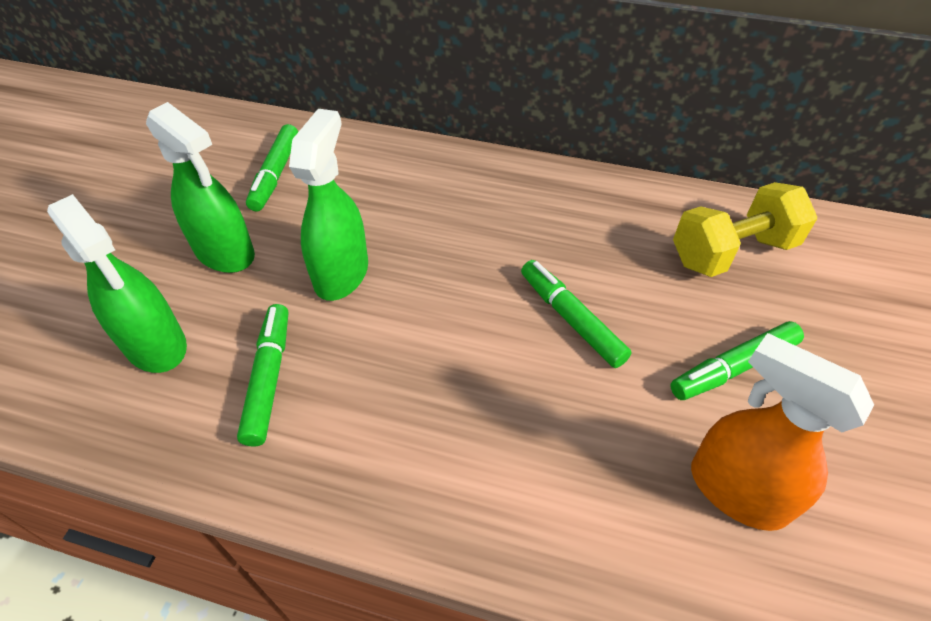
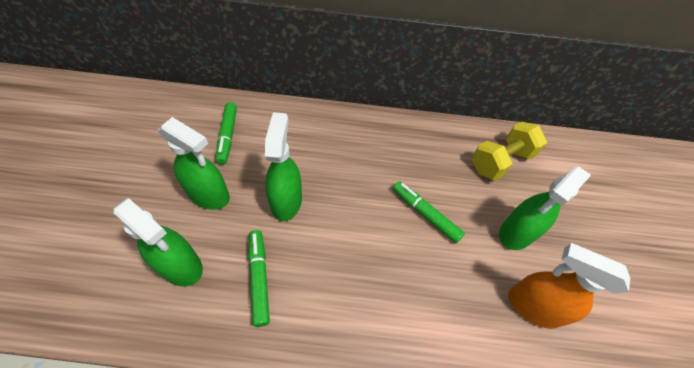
camera: 15 degrees left, 5 degrees up
green marker [670,321,804,400] -> green spray bottle [499,166,591,250]

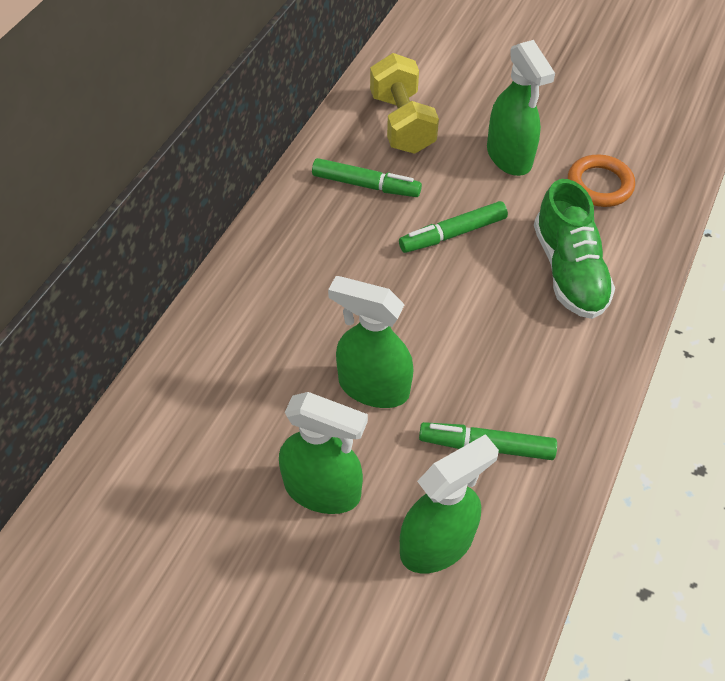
camera: 65 degrees left, 0 degrees up
green spray bottle [158,117,230,210] -> green spray bottle turned 60 degrees clockwise [279,392,368,514]
green marker [215,102,237,164] -> green marker moved to [312,158,422,197]
orange spray bottle [508,243,630,329] -> orange ring [568,155,635,207]
none -> green shoe [534,179,615,319]

